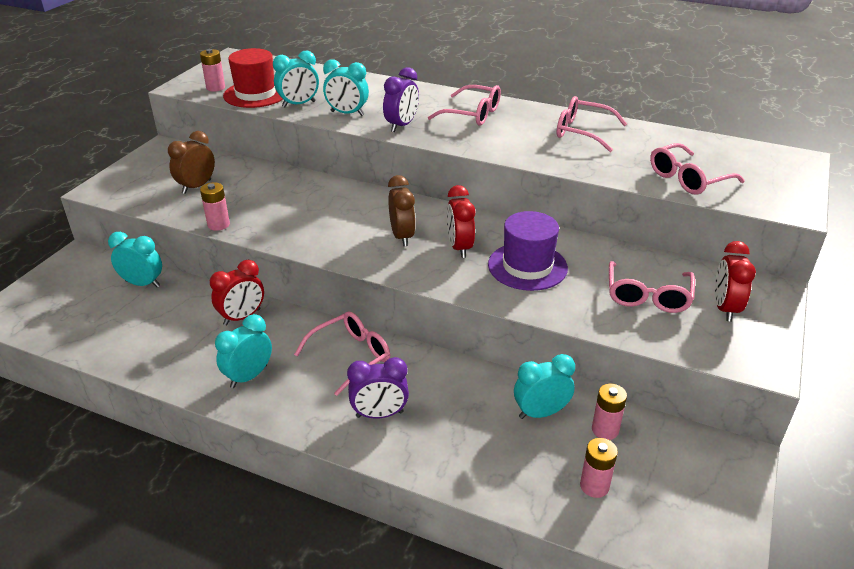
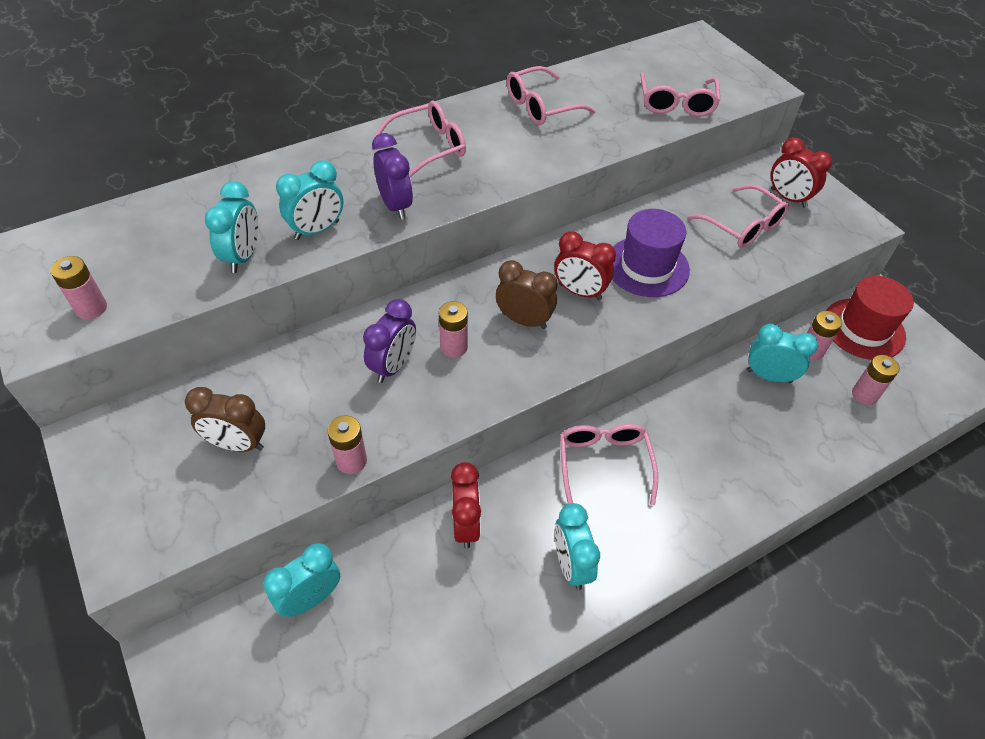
camera: 55 degrees left, 15 degrees up
brown clock [168,131,215,194] -> brown clock turned 60 degrees counterclockwise [185,387,265,452]
red hat [223,48,283,108] -> red hat moved to [826,276,914,360]
purple clock [347,357,409,419] -> purple clock moved to [363,299,416,383]
turquoise clock [514,354,575,419] -> turquoise clock turned 90 degrees clockwise [747,324,818,383]
none -> pink battery [439,301,468,357]

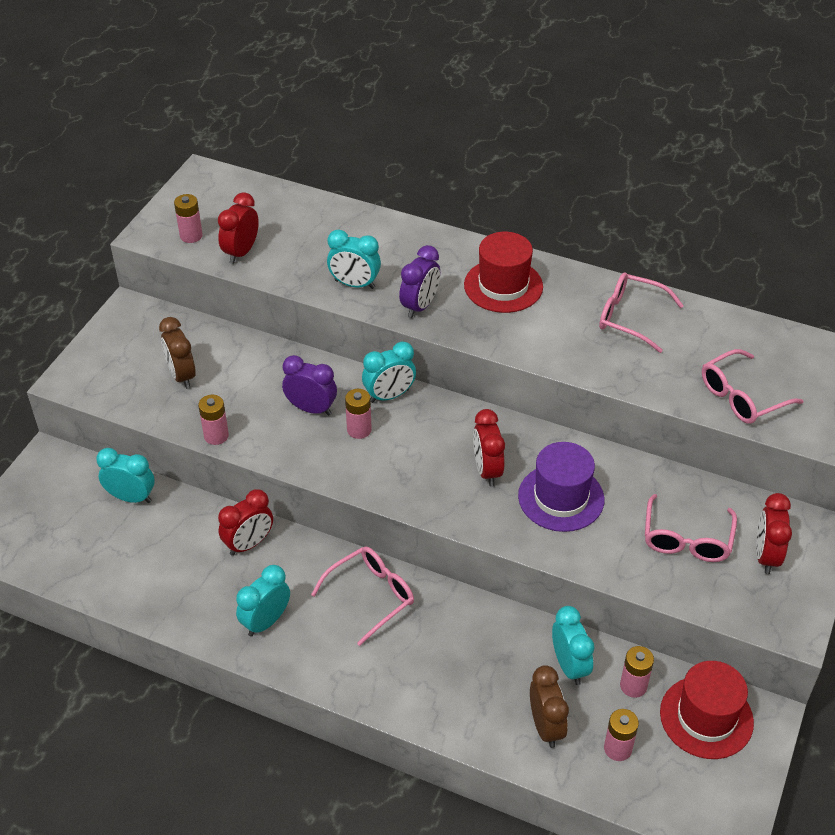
camera: 55 degrees right, 5 degrees down
turquoise clock [205,181,258,273] -> turquoise clock moved to [362,342,416,403]
purple clock [363,299,416,383] -> purple clock turned 150 degrees counterclockwise [282,355,337,415]
pink glasses [373,101,466,177] -> red hat [464,232,543,313]
brown clock [496,260,558,329] -> brown clock moved to [530,665,569,748]
none -> red clock [218,192,259,264]

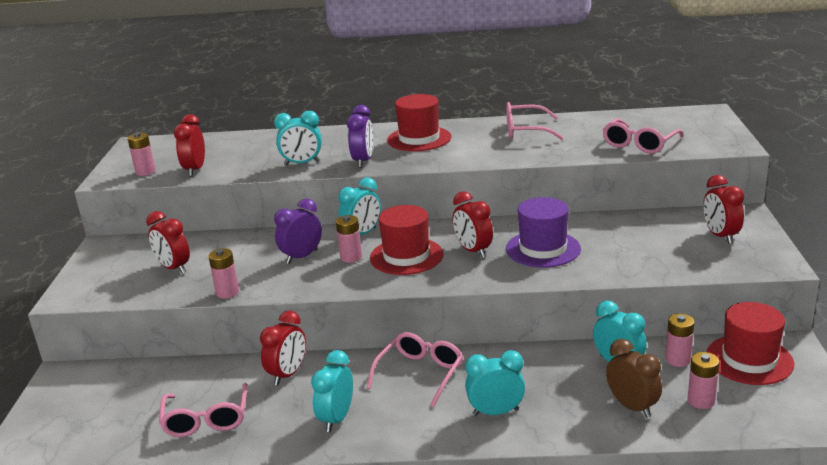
camera: 20 degrees left, 20 degrees down
turquoise clock [96,448,155,503] -> turquoise clock moved to [465,350,525,416]
brown clock [159,317,196,389] -> red clock [146,211,190,274]
purple clock [282,355,337,415] -> purple clock turned 45 degrees counterclockwise [274,198,322,264]
pink glasses [645,494,737,562] -> pink glasses moved to [159,383,248,437]
none -> red hat [370,205,443,275]

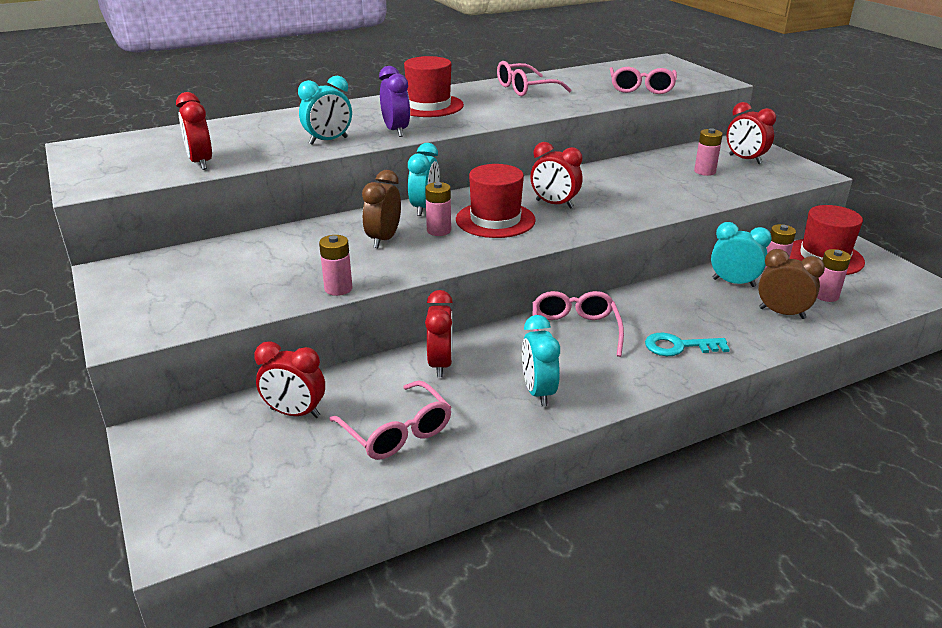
camera: 30 degrees left, 5 degrees up
pink battery [127,132,156,176] -> pink battery moved to [694,128,723,176]
red clock [146,211,190,274] -> red clock moved to [254,341,325,418]
purple clock [274,198,322,264] -> brown clock [362,170,401,248]
turquoise clock [465,350,525,416] -> turquoise key [645,333,730,356]
purple hat [506,197,581,267] -> none

